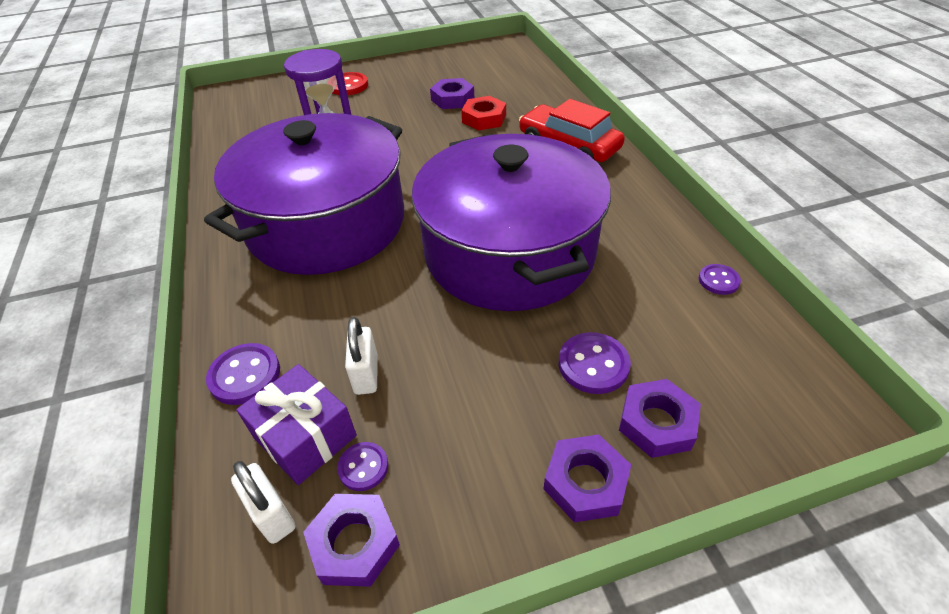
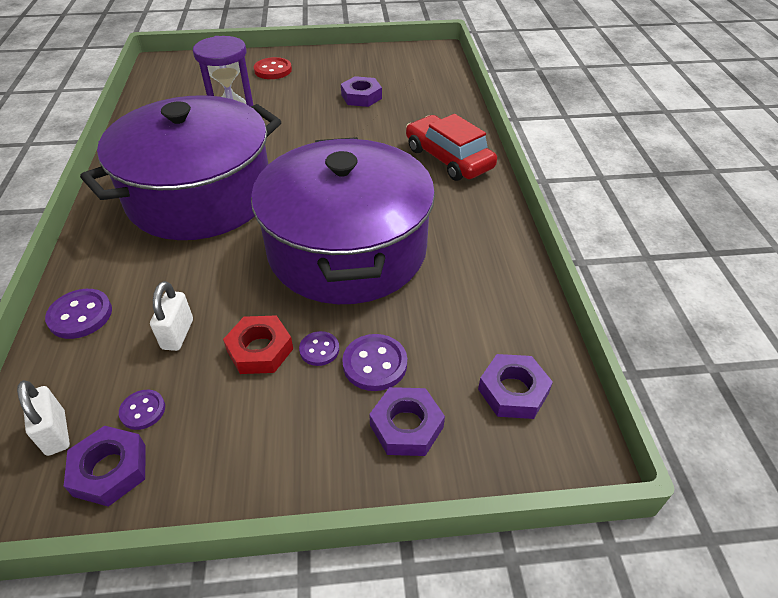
camera: 10 degrees right, 0 degrees up
purple gift [236,364,357,485] -> none
red nut [461,96,506,131] -> red nut moved to [223,315,293,374]
purple nut [544,434,631,522] -> purple nut moved to [478,354,553,419]
purple button [699,264,741,295] -> purple button moved to [299,331,339,366]

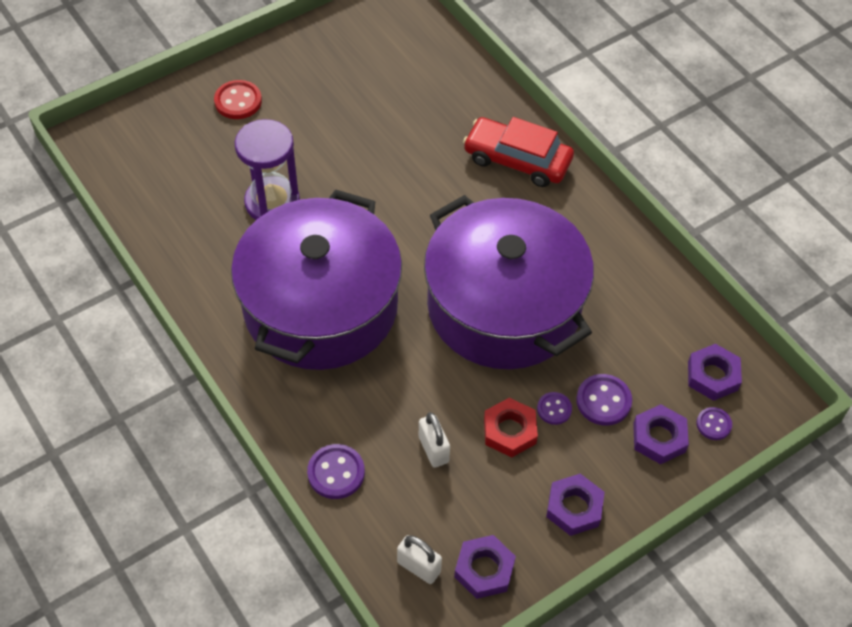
camera: 30 degrees left, 10 degrees up
purple button [119,390,165,430] -> purple button moved to [696,407,732,440]
purple nut [341,76,382,107] -> purple nut moved to [546,474,605,536]

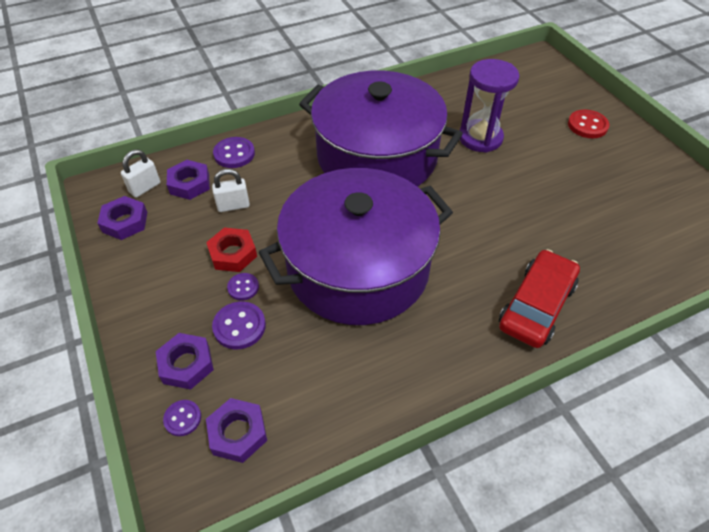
camera: 100 degrees right, 5 degrees down
purple nut [546,474,605,536] -> purple nut moved to [167,160,210,200]

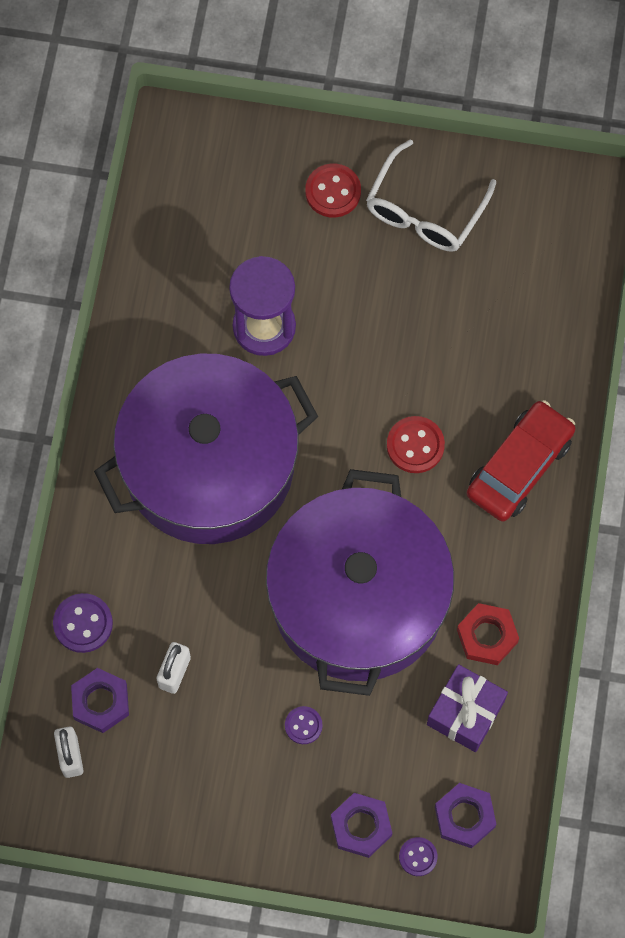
camera: 55 degrees left, 20 degrees up
purple nut [97,196,147,240] -> none
red nut [206,228,257,272] -> red nut moved to [457,603,519,665]
purple button [212,301,266,349] -> none
red car [499,249,580,348] -> red car turned 60 degrees clockwise [467,400,576,522]
none -> white glasses [366,139,496,252]
none -> red button [387,416,445,473]
none -> purple gift [427,664,508,752]

